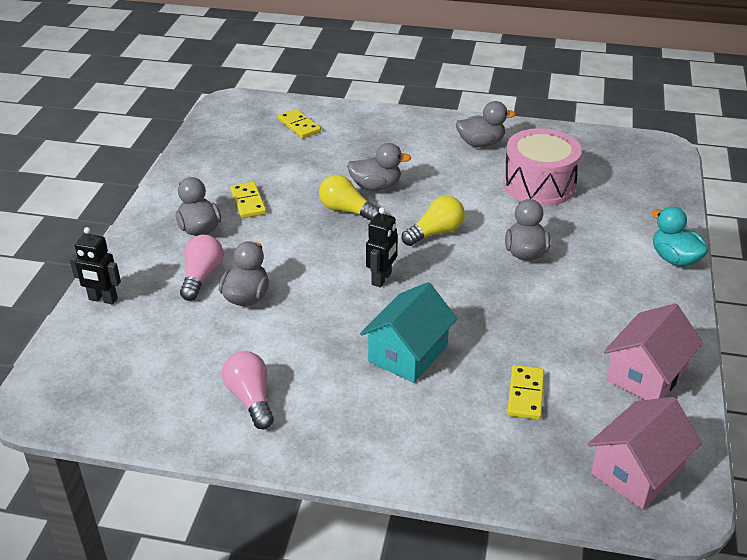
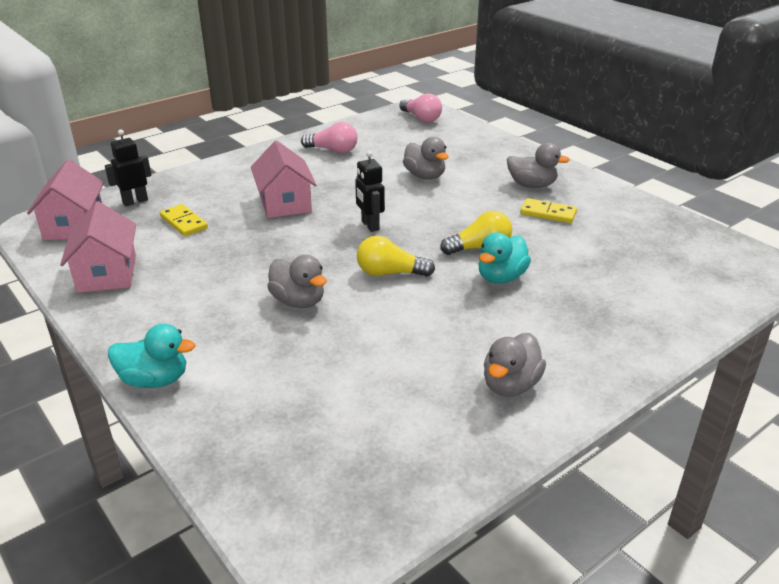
camera: 130 degrees right, 5 degrees down
black robot [69,227,121,305] -> black robot moved to [105,129,151,206]
pink light bulb [180,235,224,301] -> pink light bulb moved to [399,93,442,123]
yellow domino [278,109,321,139] -> none
grey duck [347,143,412,191] -> turquoise duck [478,232,531,284]
turquoise house [360,282,457,383] -> pink house [251,140,316,218]
yellow light bulb [402,196,465,246] -> yellow light bulb turned 90 degrees clockwise [357,236,435,277]
pink drum [503,128,582,206] -> none

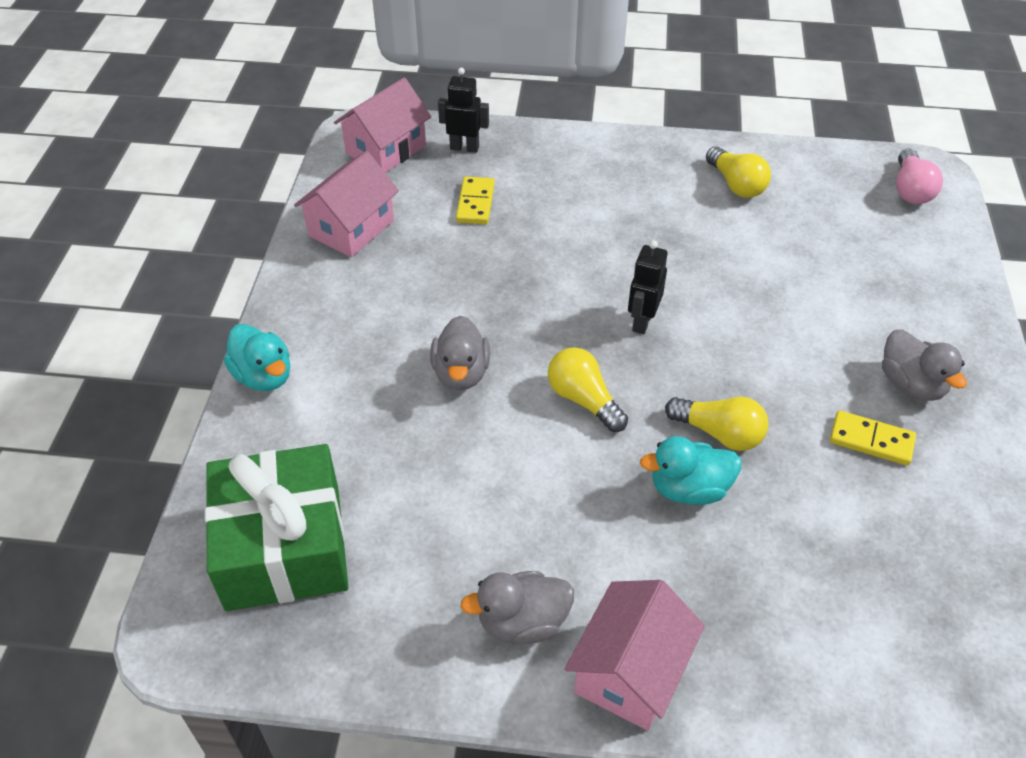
camera: 45 degrees right, 15 degrees up
pink house [251,140,316,218] -> pink house moved to [565,580,705,731]
pink light bulb [301,122,357,153] -> yellow light bulb [706,146,771,198]
grey duck [403,137,449,180] -> none
yellow domino [520,198,577,223] -> yellow domino turned 45 degrees counterclockwise [830,410,916,466]
none -> green gift [205,444,349,611]

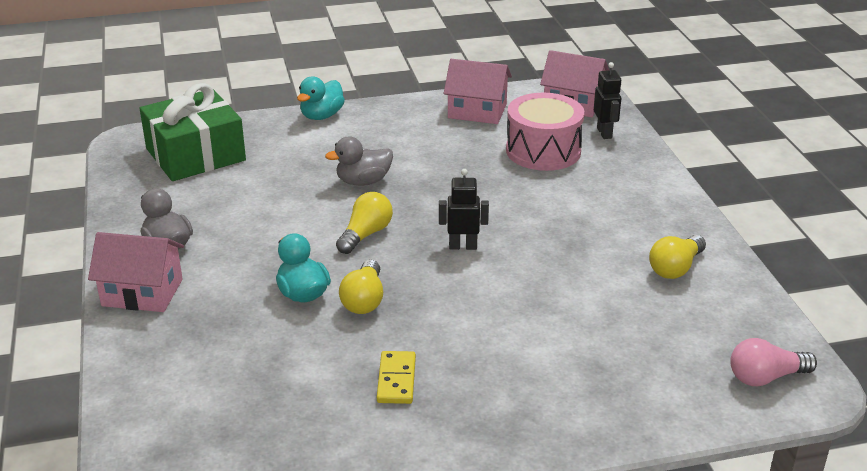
camera: 70 degrees right, 15 degrees down
yellow domino [456,177,495,224] -> pink drum [506,93,584,171]
grey duck [882,329,967,401] -> none

